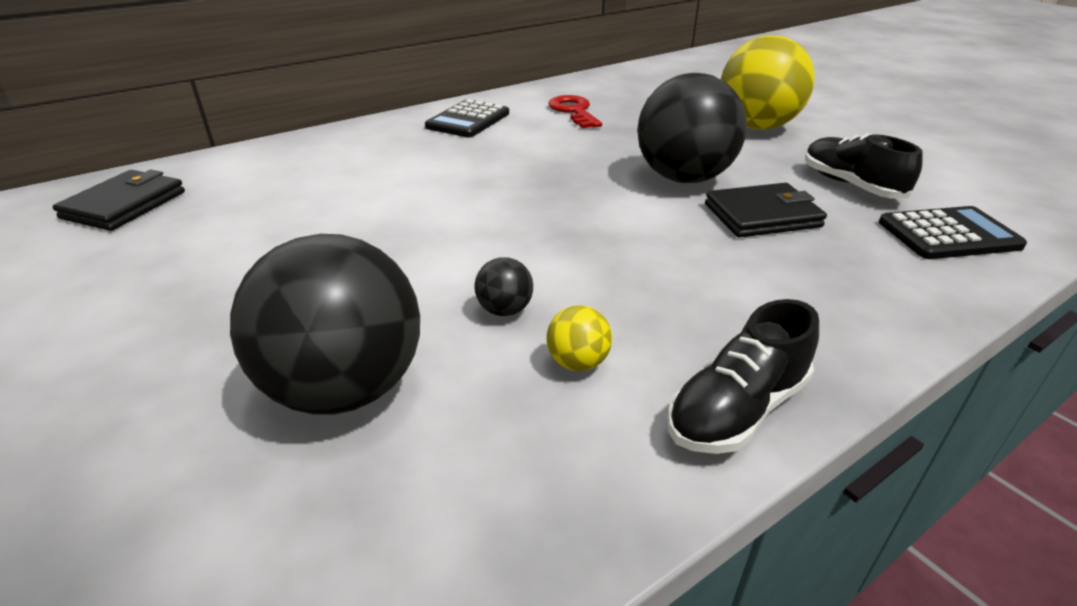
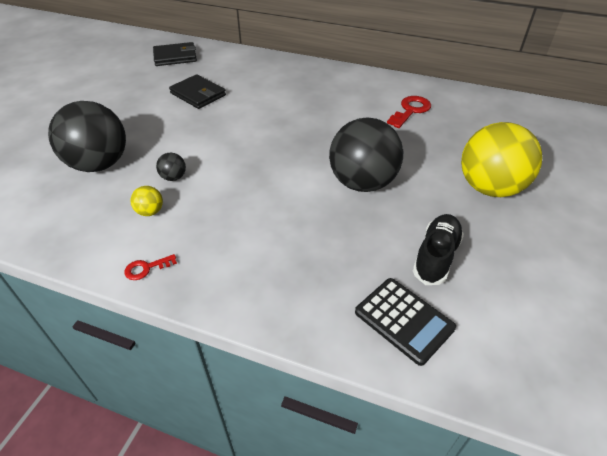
camera: 55 degrees right, 10 degrees up
black calculator [425,99,509,138] -> none
black shoe [667,299,819,454] -> red key [124,254,177,280]
black wallet [705,183,827,238] -> black wallet moved to [169,74,226,109]

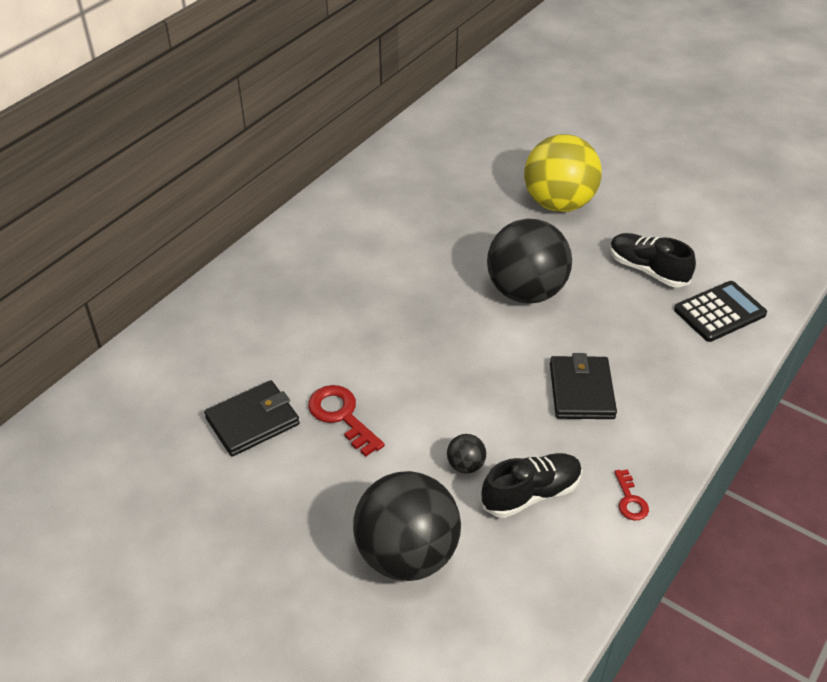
camera: 75 degrees left, 0 degrees up
yellow ball [130,186,163,216] -> black shoe [482,453,582,518]
black wallet [153,42,197,66] -> black wallet moved to [550,353,617,419]
red key [387,96,431,128] -> red key moved to [308,385,385,457]

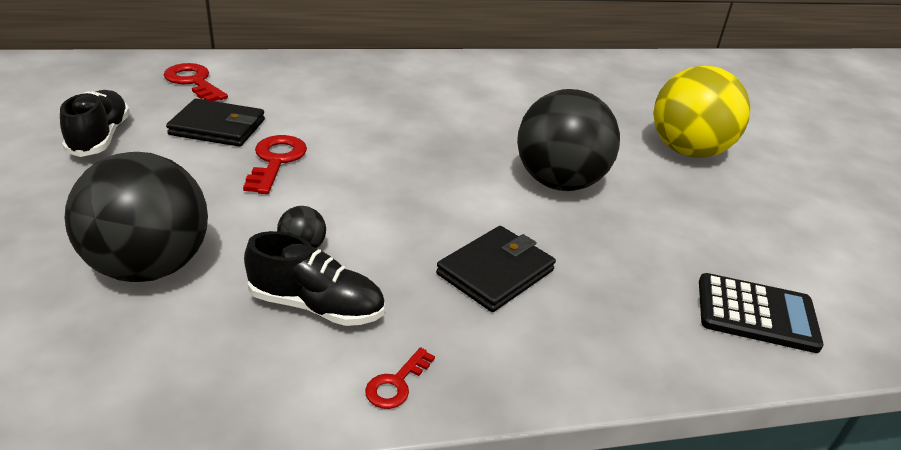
camera: 40 degrees right, 10 degrees down
black shoe [610,233,696,287] -> black shoe moved to [60,90,130,157]
none -> red key [164,63,228,101]

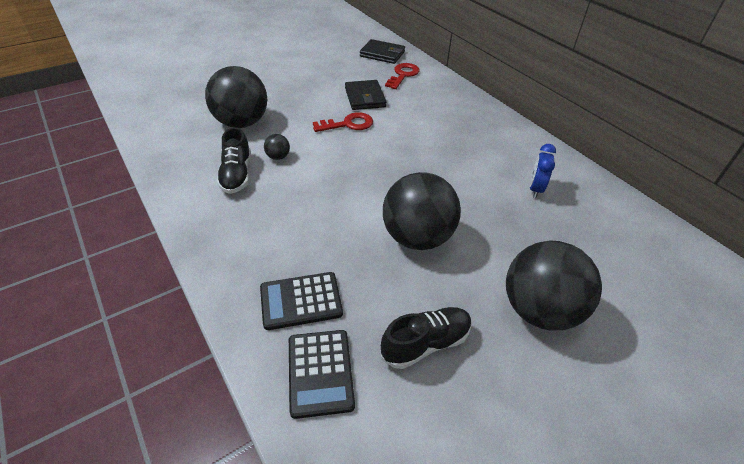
camera: 70 degrees right, 10 degrees up
black shoe [60,90,130,157] -> black shoe moved to [381,307,472,369]
red key [365,347,435,409] -> none
black wallet [436,226,556,312] -> black wallet moved to [360,39,405,64]
yellow ball [653,65,751,158] -> black ball [506,240,602,331]
none -> black calculator [260,272,343,330]
none -> blue clock [530,144,556,198]

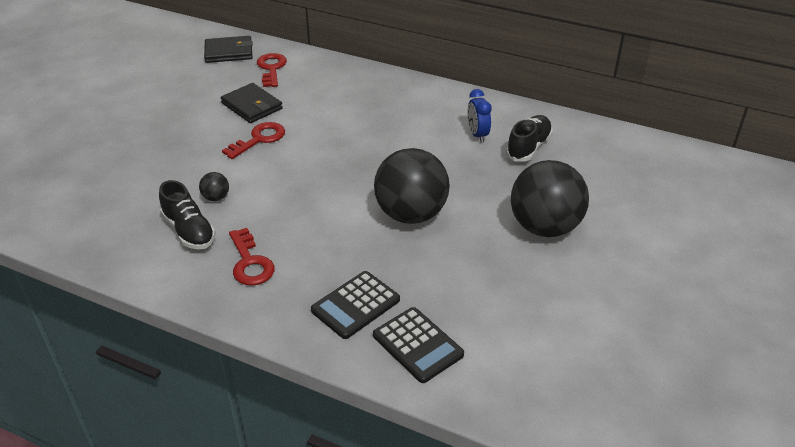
camera: 30 degrees left, 5 degrees down
black ball [205,66,267,128] -> none
black shoe [381,307,472,369] -> black shoe moved to [506,115,553,162]
none -> red key [229,228,275,286]

